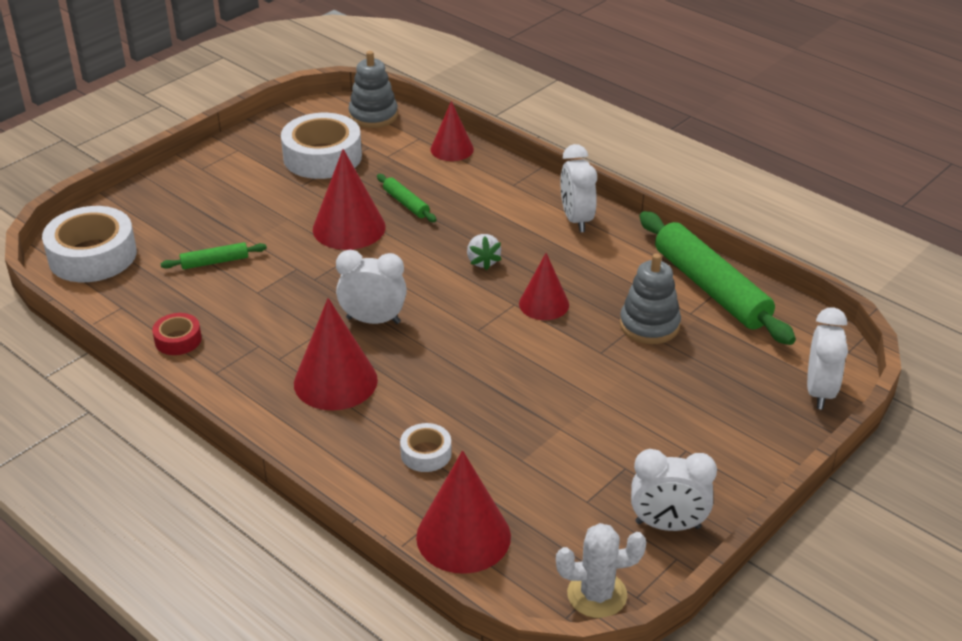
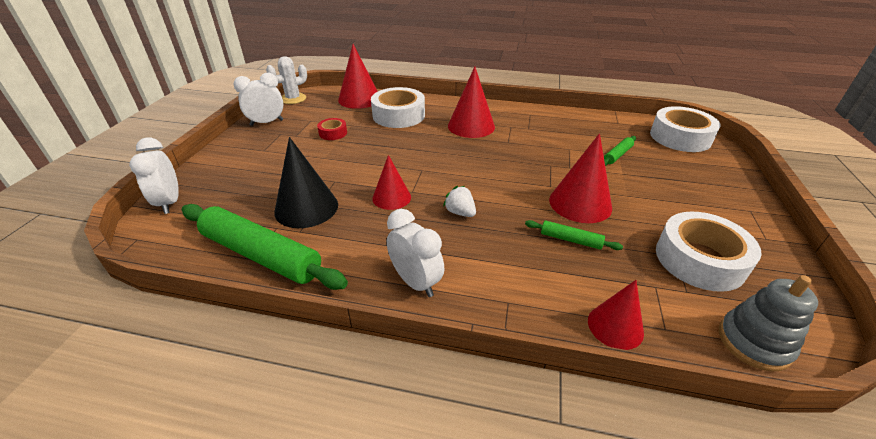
camera: 150 degrees right, 0 degrees up
red tape [152,313,202,355] -> red tape moved to [317,118,347,140]
white clock [336,250,407,324] -> none
white tape [400,423,452,472] -> white tape [371,87,425,128], size x2.02
grey stacking toy [620,253,681,344] -> black cone [274,137,338,228]

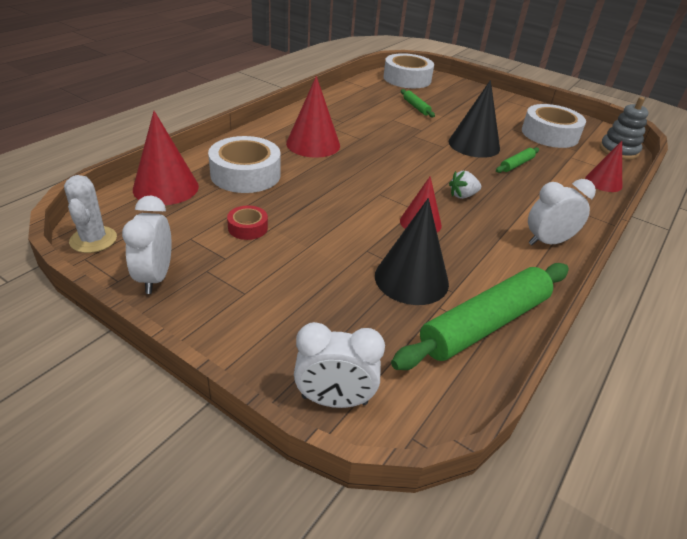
camera: 70 degrees left, 0 degrees up
red cone [549,133,612,223] -> black cone [449,80,500,158]

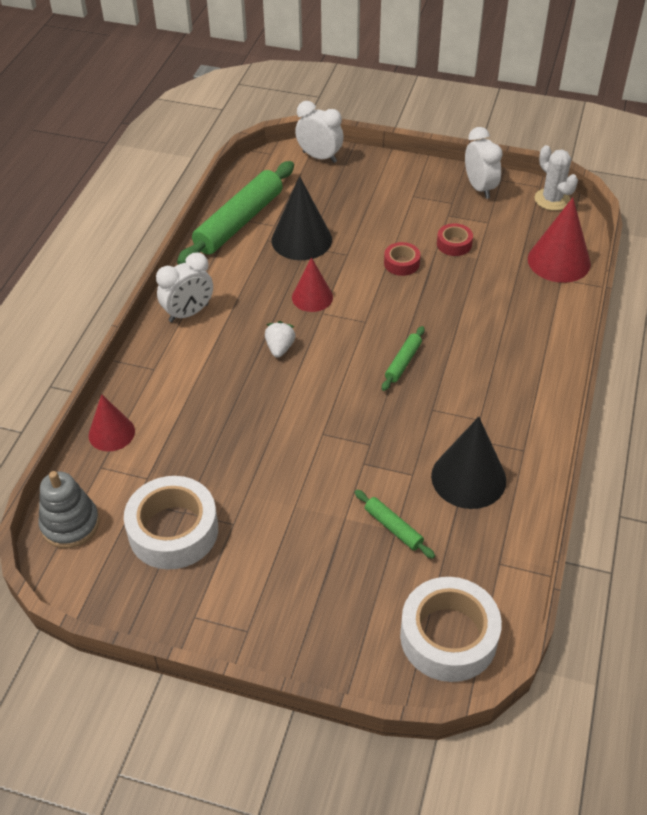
camera: 165 degrees right, 10 degrees up
white tape [208,136,281,193] -> none
red cone [286,76,340,158] -> none
white clock [294,322,385,408] -> white clock turned 45 degrees clockwise [295,101,344,163]
black cone [449,80,500,158] -> black cone moved to [431,417,506,509]
white strawberry [449,171,481,199] -> white strawberry turned 45 degrees counterclockwise [265,321,295,358]
green rolling pin [496,147,539,173] -> green rolling pin moved to [382,326,425,391]
none -> red tape [384,242,420,276]

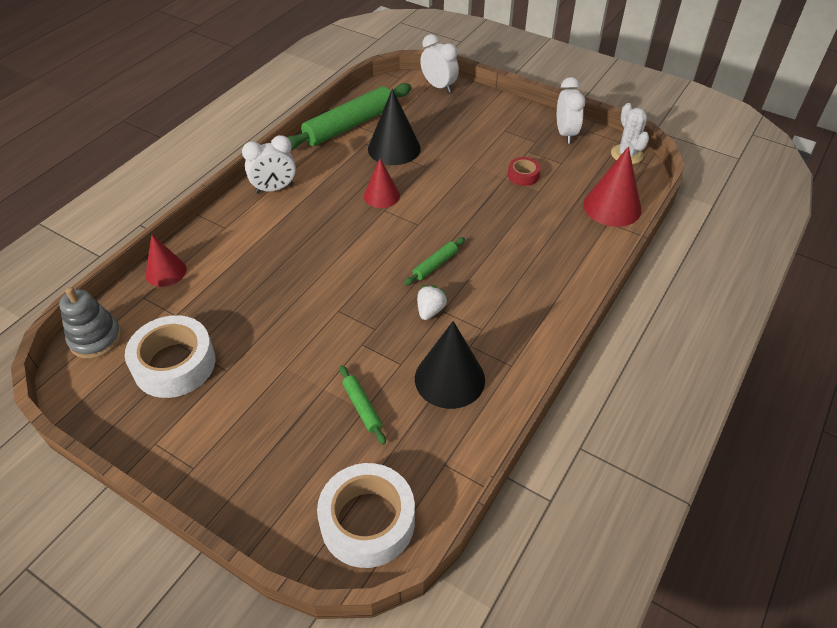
camera: 15 degrees right, 0 degrees up
white strawberry [265,321,295,358] -> white strawberry moved to [417,285,448,320]
red tape [384,242,420,276] -> none

